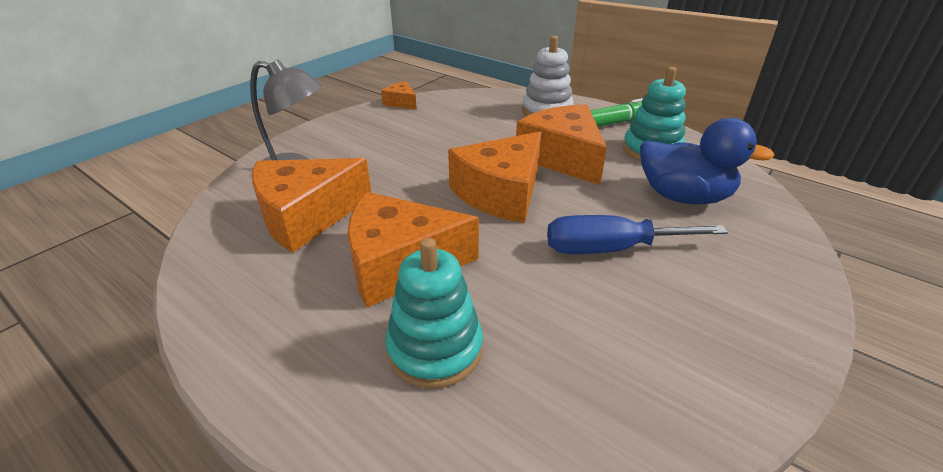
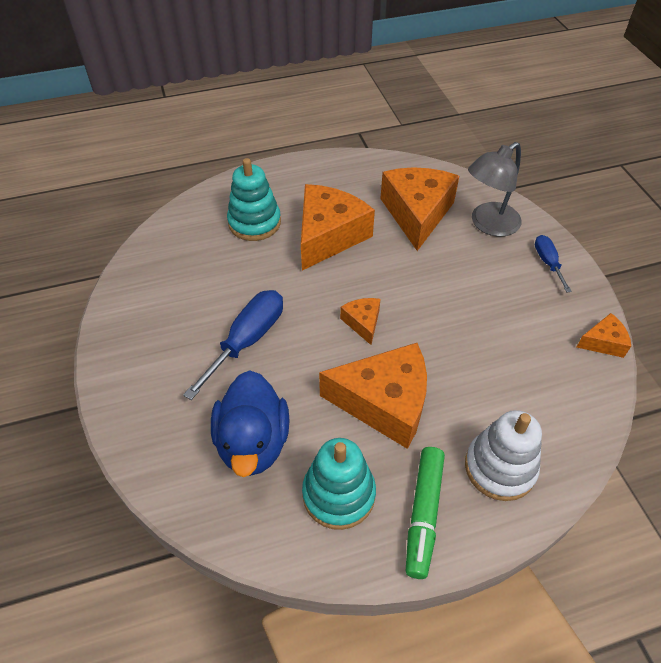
camera: 125 degrees right, 15 degrees up
orange cheese [448,132,541,223] -> orange cheese [340,298,381,345], size x0.48
blue duck [640,118,775,204] -> blue duck turned 60 degrees counterclockwise [211,370,289,477]
none -> blue screwdriver [535,235,572,292]

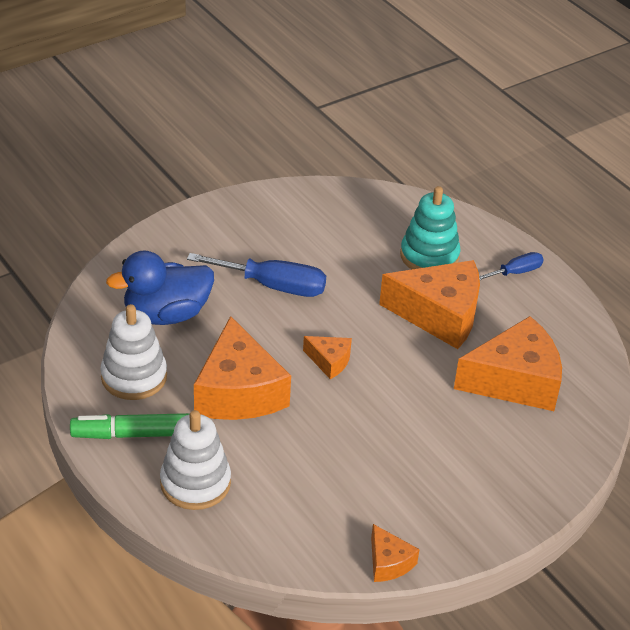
camera: 70 degrees right, 10 degrees down
turquoise stacking toy [302,438,376,530] -> white stacking toy [100,304,167,400]
orange cheese [340,298,381,345] -> orange cheese turned 60 degrees clockwise [303,336,352,379]
grey lamp [468,142,522,237] -> none
blue screwdriver [535,235,572,292] -> blue screwdriver moved to [479,252,544,280]

